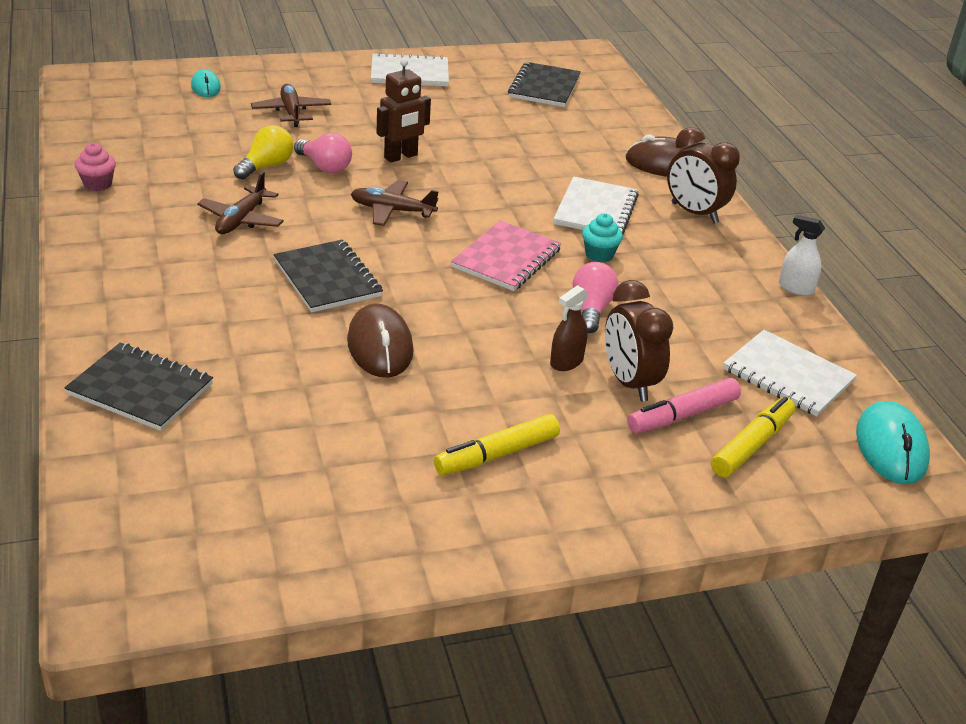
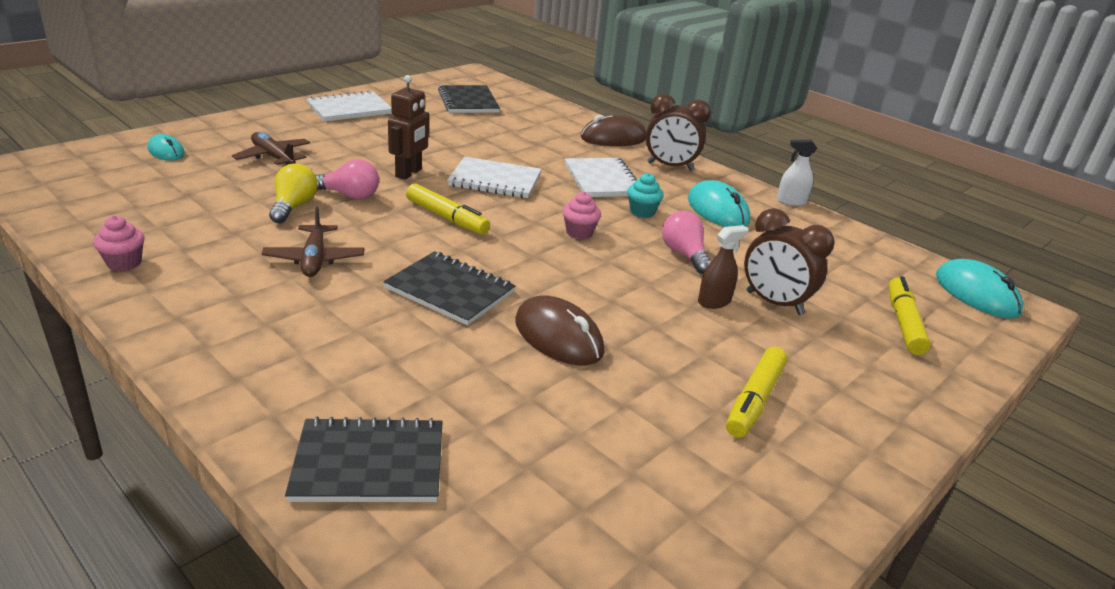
camera: 30 degrees left, 5 degrees down
brown plane [351,180,439,226] -> yellow marker [406,183,490,235]
pink notebook [451,220,562,291] -> pink cupcake [563,192,601,239]
brown spray bottle [550,285,588,371] -> brown spray bottle turned 135 degrees counterclockwise [698,225,749,309]
pink marker [627,378,741,433] -> none
white notebook [723,330,857,417] -> white notebook moved to [447,157,541,198]
none -> turquoise mouse [688,180,750,227]

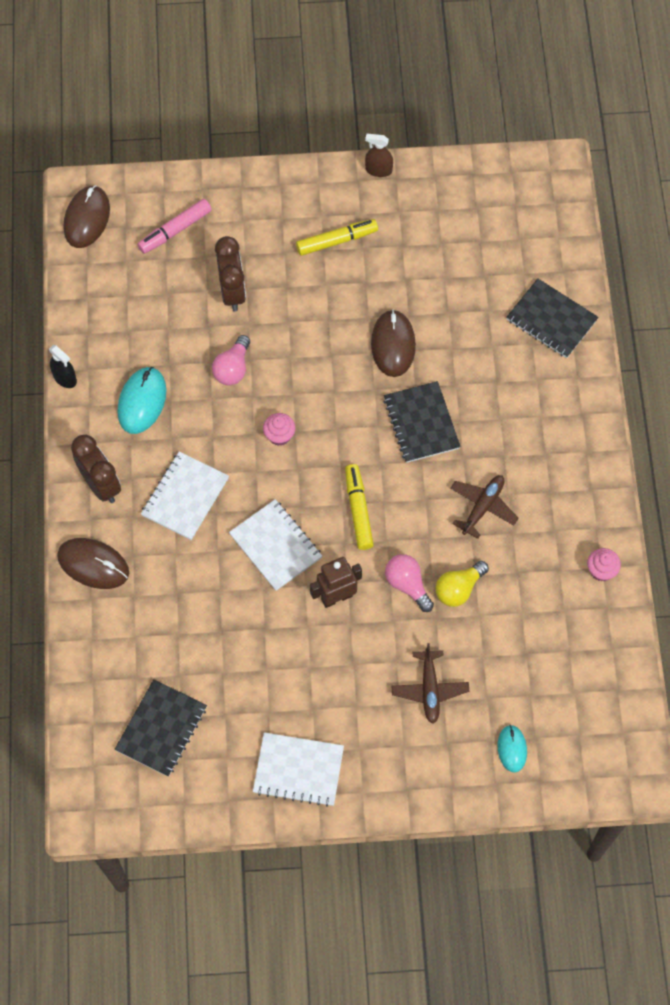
camera: 135 degrees left, 35 degrees up
turquoise cupcake [627,173,664,218] -> none
brown spray bottle [698,225,749,309] -> brown spray bottle moved to [365,134,393,177]
white spray bottle [777,140,817,206] -> black spray bottle [49,345,77,388]
yellow marker [888,276,931,355] -> pink marker [137,199,212,254]
turquoise mouse [936,259,1023,319] -> brown mouse [64,185,110,248]

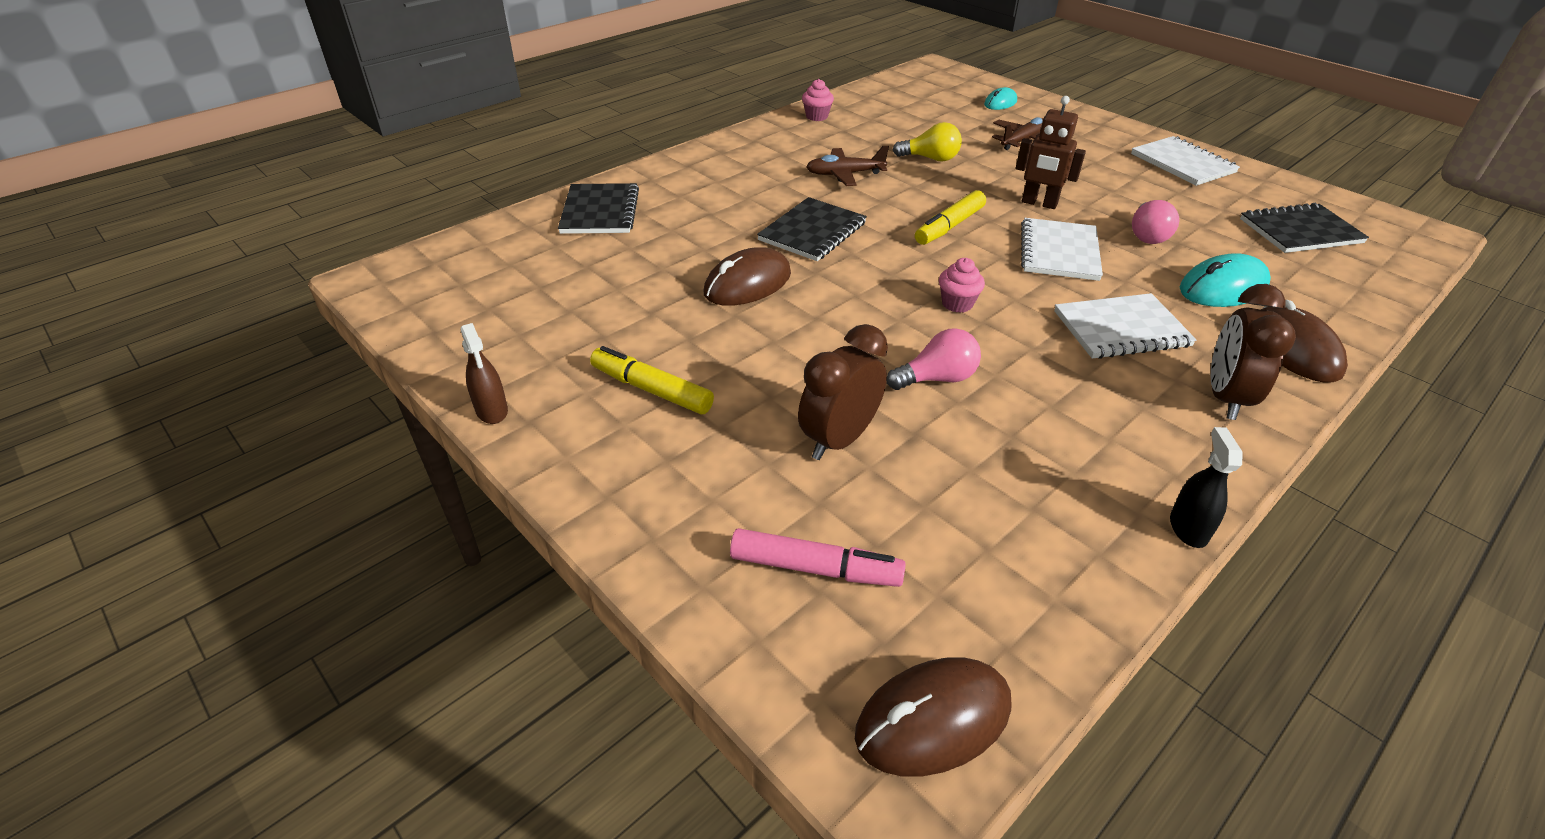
camera: 130 degrees left, 25 degrees down
turquoise mouse [117,367,166,434] -> turquoise mouse moved to [1180,253,1271,307]
pink light bulb [385,554,434,612] -> pink light bulb moved to [1132,200,1179,244]

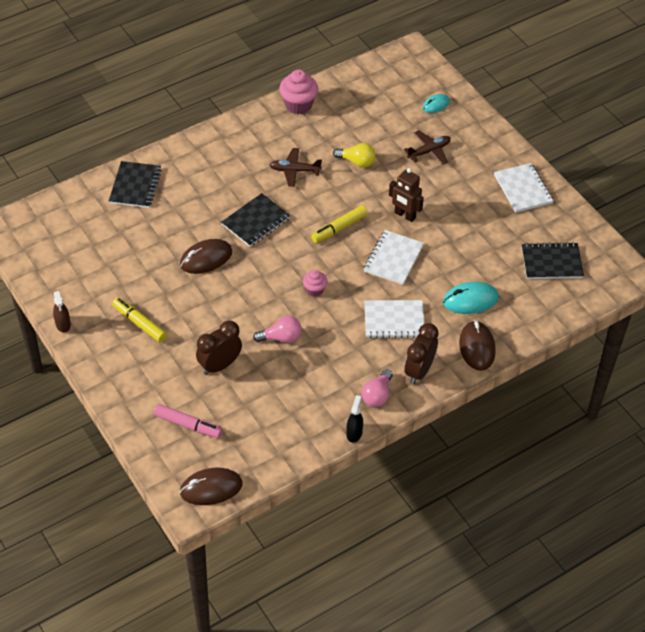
camera: 10 degrees right, 10 degrees up
pink cupcake [802,79,834,121] -> pink cupcake [279,70,318,114], size x1.74
pink light bulb [1132,200,1179,244] -> pink light bulb moved to [361,369,392,407]

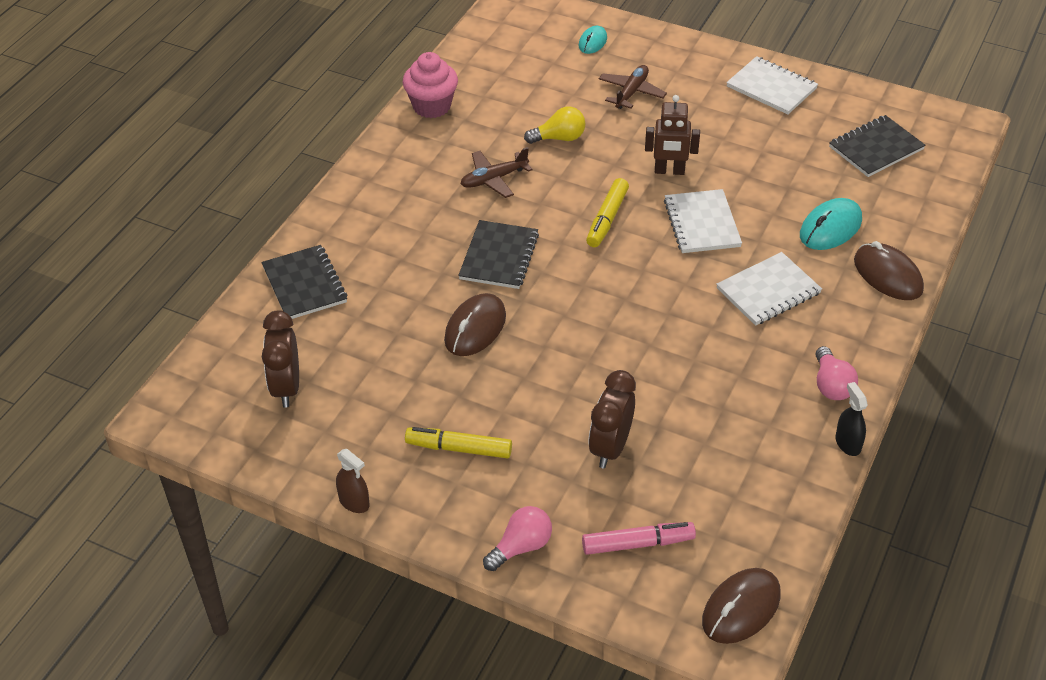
camera: 30 degrees left, 5 degrees down
pink light bulb [253,316,302,343] -> pink light bulb moved to [483,506,552,571]
pink cupcake [303,270,328,297] -> none
brown clock [404,323,439,384] -> brown clock moved to [262,310,299,408]

